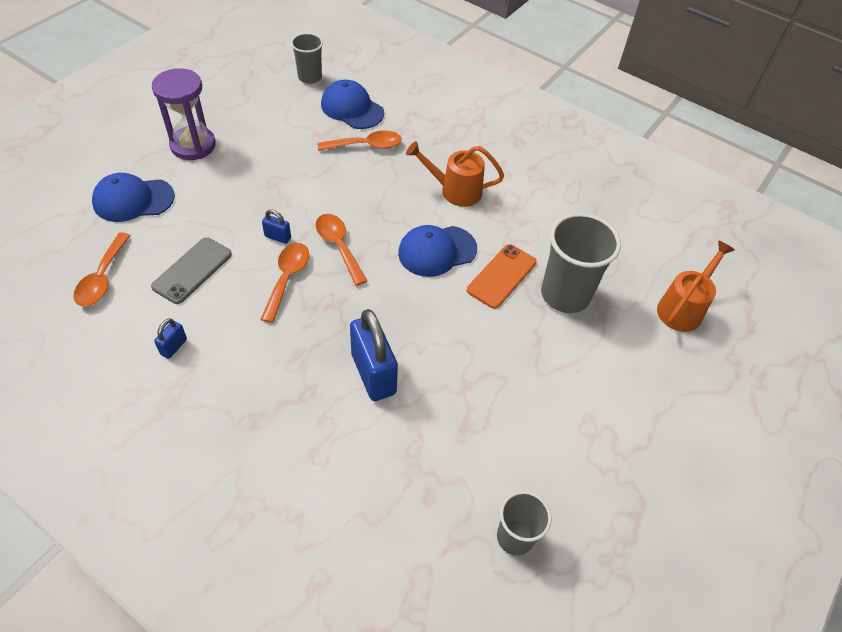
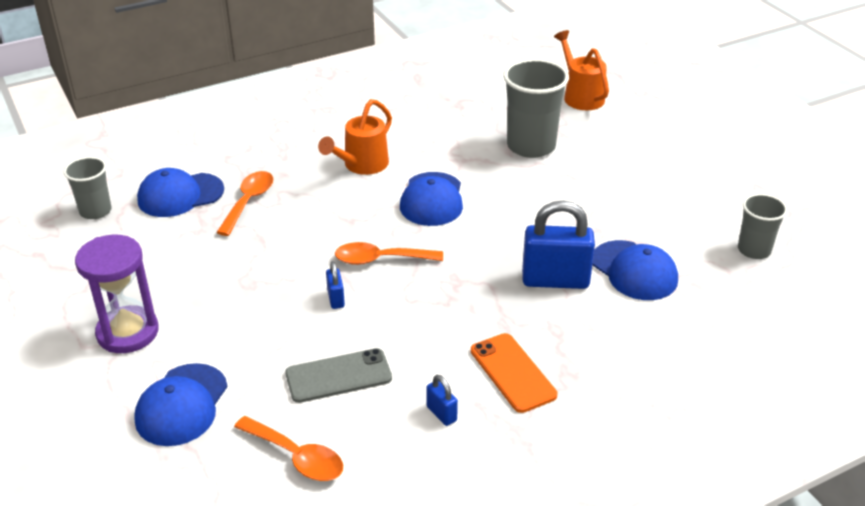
camera: 60 degrees left, 15 degrees down
grey phone [151,237,232,304] -> grey phone turned 75 degrees counterclockwise [285,348,392,403]
orange spoon [260,243,309,323] -> none
blue padlock [262,209,291,244] -> blue padlock turned 60 degrees counterclockwise [326,261,345,309]
orange phone [467,244,537,309] -> orange phone moved to [471,333,557,413]
none -> blue cap [592,240,678,300]

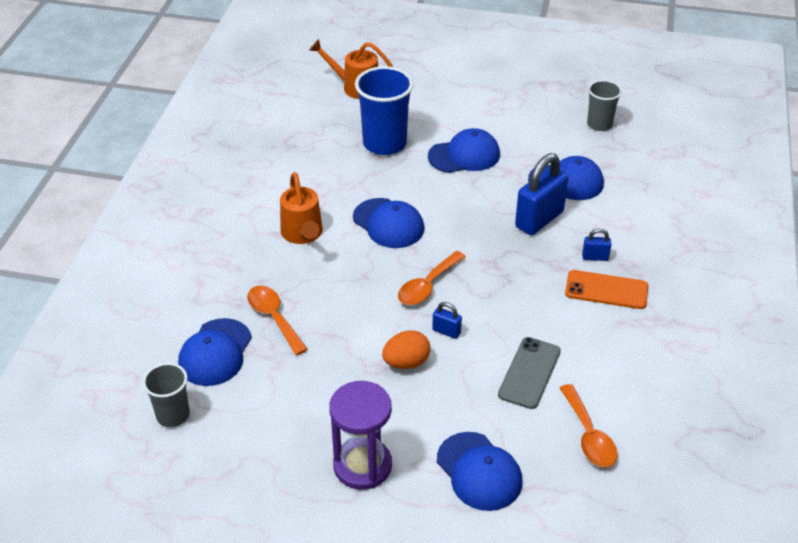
camera: 50 degrees left, 5 degrees up
orange spoon [234,416,343,481] -> orange spoon turned 90 degrees clockwise [560,384,618,467]
blue padlock [426,375,458,426] -> blue padlock moved to [582,228,611,261]
grey cup [503,59,569,158] -> blue cup [355,66,414,155]
none -> orange egg [382,330,430,369]
none -> blue cap [428,128,500,173]

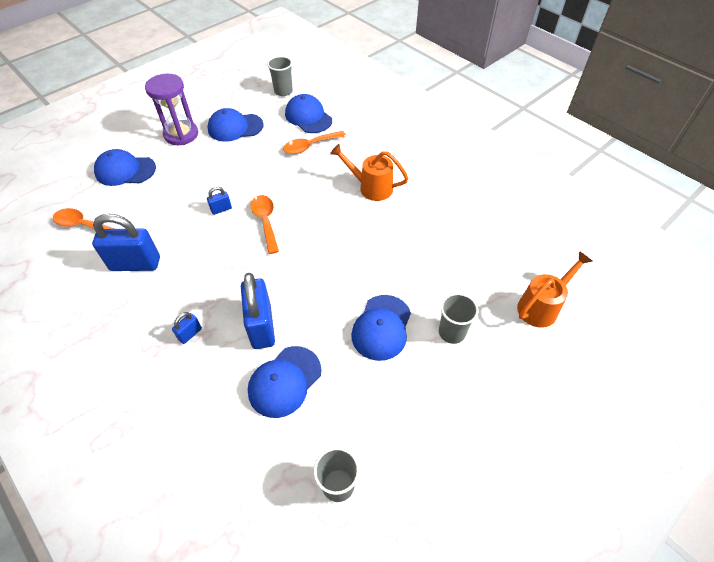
camera: 125 degrees right, 10 degrees up
orange spoon [247,286,308,355] -> orange spoon turned 150 degrees clockwise [283,131,346,154]
blue cap [353,198,424,248] -> blue cap moved to [207,108,264,142]
blue cup [355,66,414,155] -> none
orange egg [382,330,430,369] -> none
grey phone [498,337,561,409] -> none
orange phone [565,270,648,309] -> none
none -> blue padlock [92,214,160,271]
none -> grey cup [439,293,478,344]

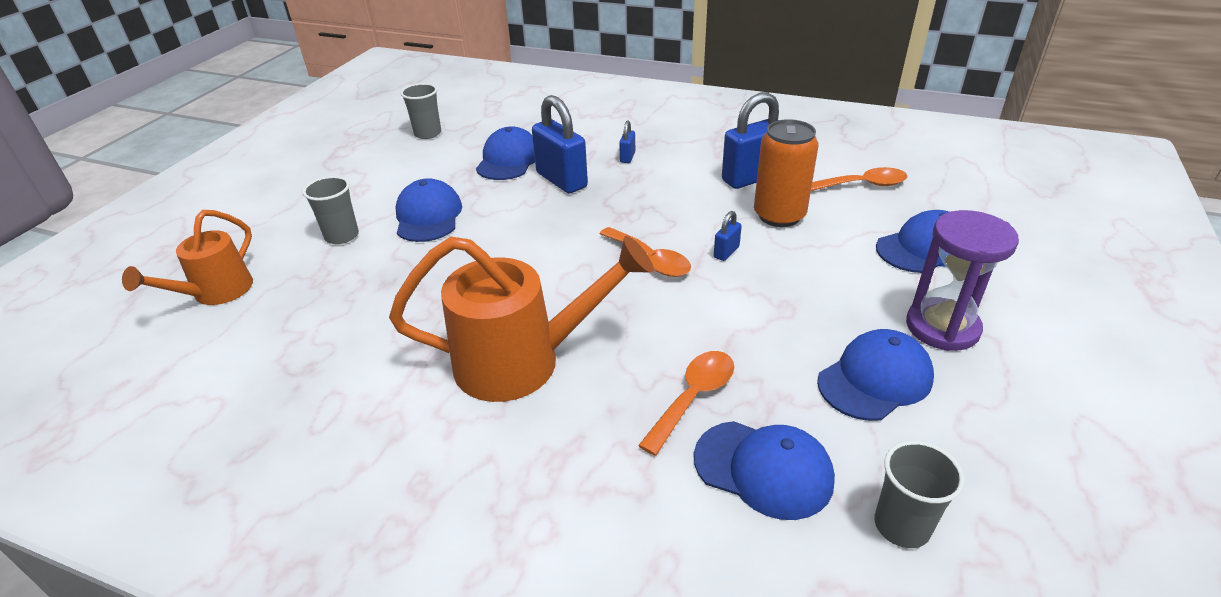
camera: 155 degrees right, 15 degrees down
orange watering can [330,144,409,201] -> orange watering can [389,236,654,402], size x1.62
none -> orange can [754,119,819,227]

